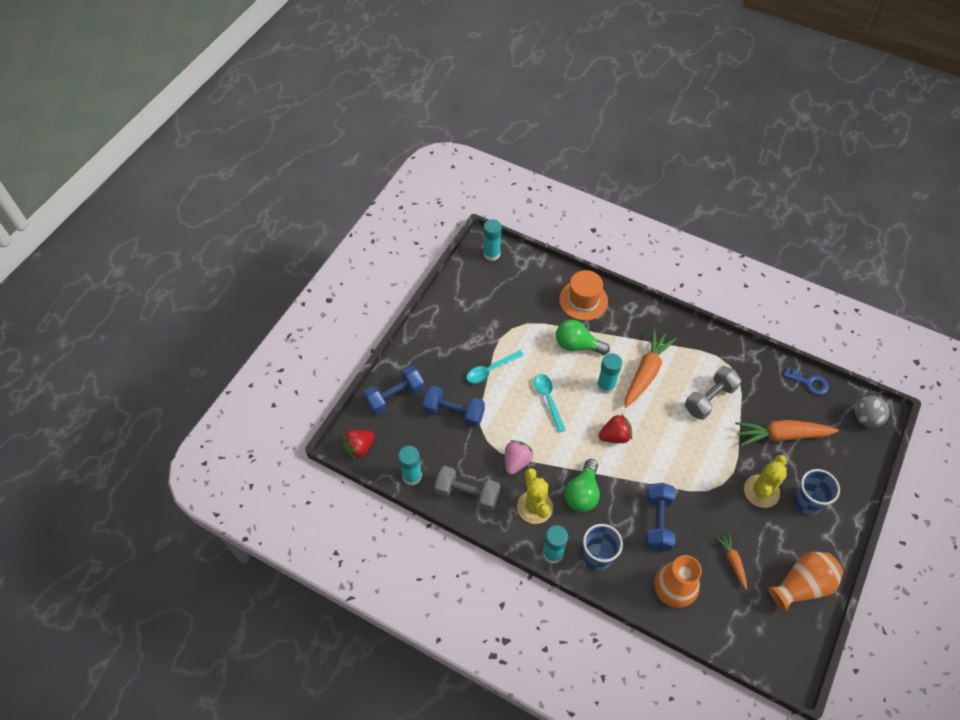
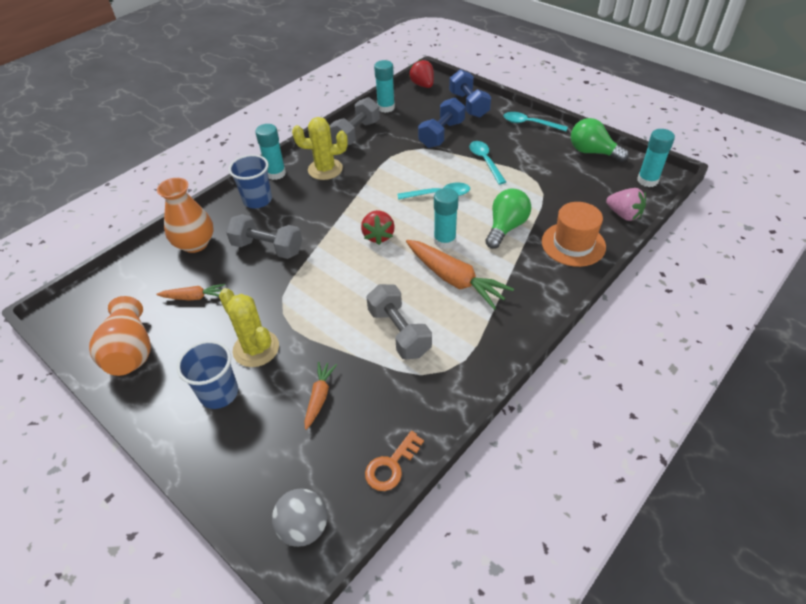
camera: 105 degrees right, 10 degrees down
pink strawberry [505,440,533,475] -> pink strawberry moved to [606,188,646,221]
green light bulb [564,459,600,512] -> green light bulb moved to [571,118,629,162]
blue dumbbell [645,483,675,552] -> grey dumbbell [226,214,302,259]
orange carrot [735,420,839,446] -> orange carrot [304,362,337,430], size x0.54
blue key [784,367,829,395] -> orange key [365,431,424,491]
none -> turquoise spoon [504,112,568,131]

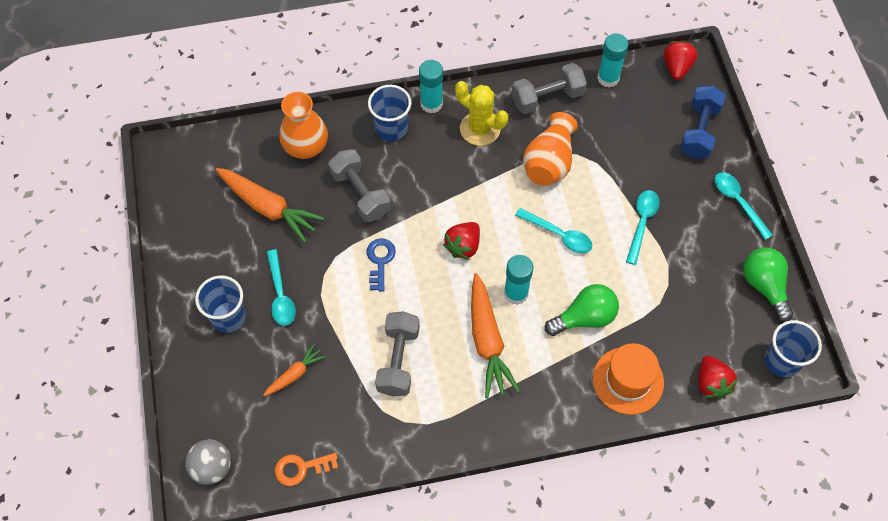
camera: 35 degrees right, 15 degrees up
orange vase [89,296,151,376] -> orange vase moved to [523,112,578,186]
orange carrot [156,284,225,301] -> orange carrot [216,168,324,243], size x1.87
yellow cactus [219,288,279,367] -> turquoise spoon [267,249,296,326]
blue dumbbell [418,98,465,148] -> none
pink strawberry [606,188,646,221] -> red strawberry [698,356,738,399]
turquoise glue stick [637,129,675,187] -> blue cup [765,320,822,378]
none -> blue key [367,238,396,291]

